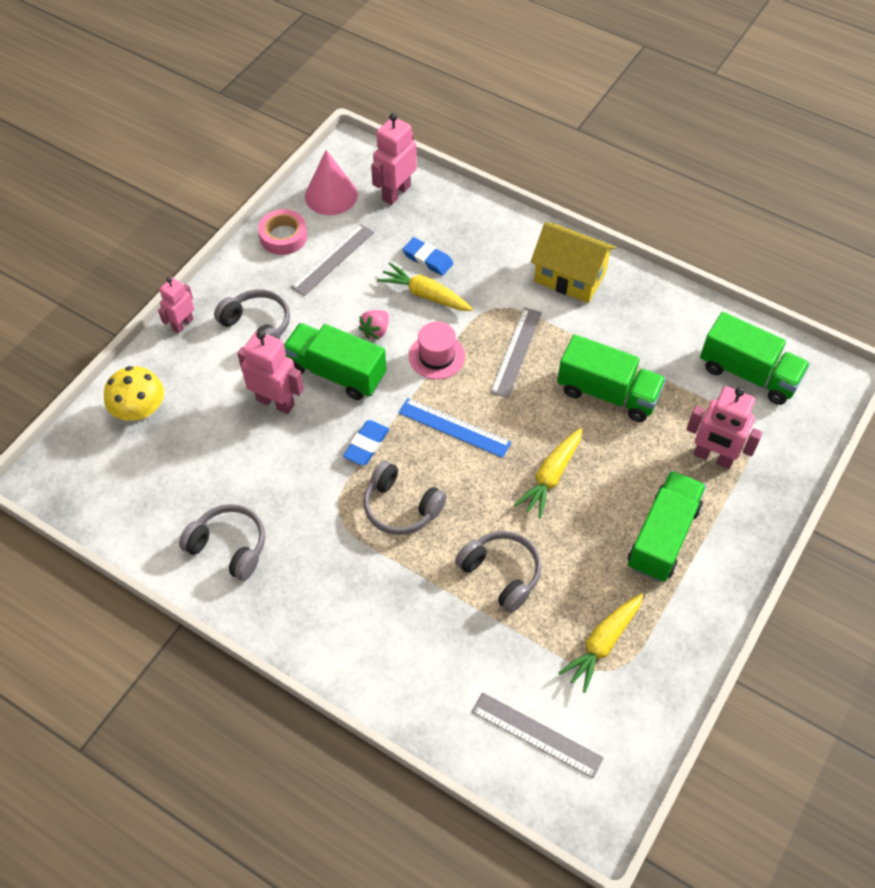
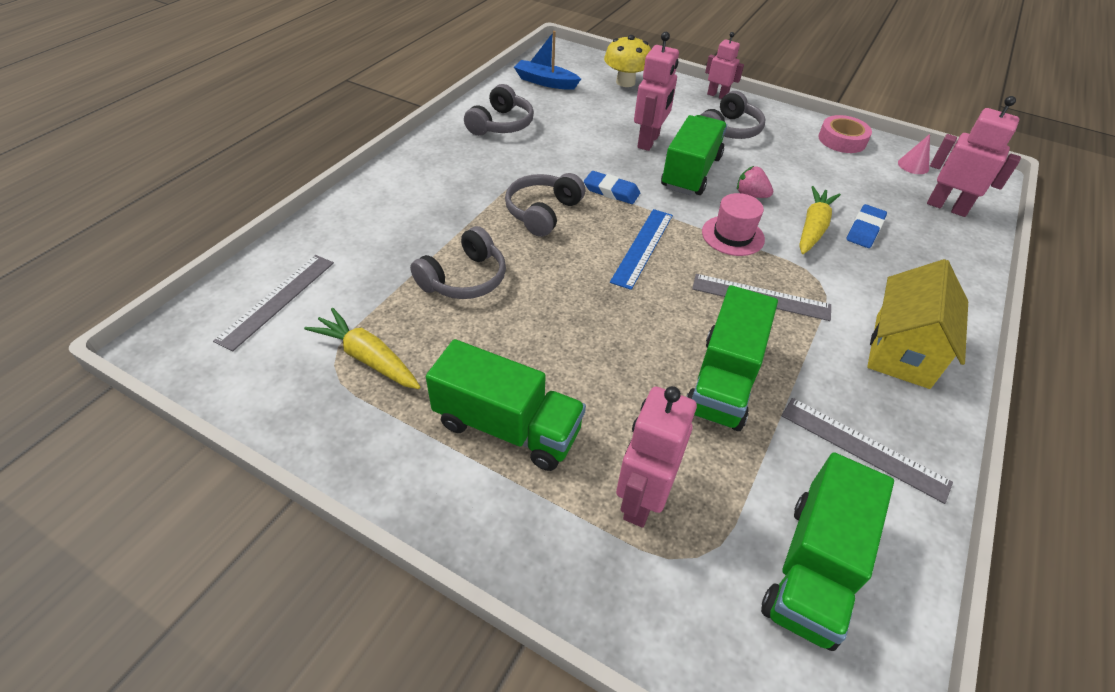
camera: 85 degrees right, 10 degrees down
grey ruler [290,224,374,296] -> grey ruler moved to [781,398,953,504]
pink cone [305,150,357,215] -> pink cone [898,134,930,174], size x0.54
yellow carrot [514,428,582,519] -> none
none -> blue boat [514,31,581,90]

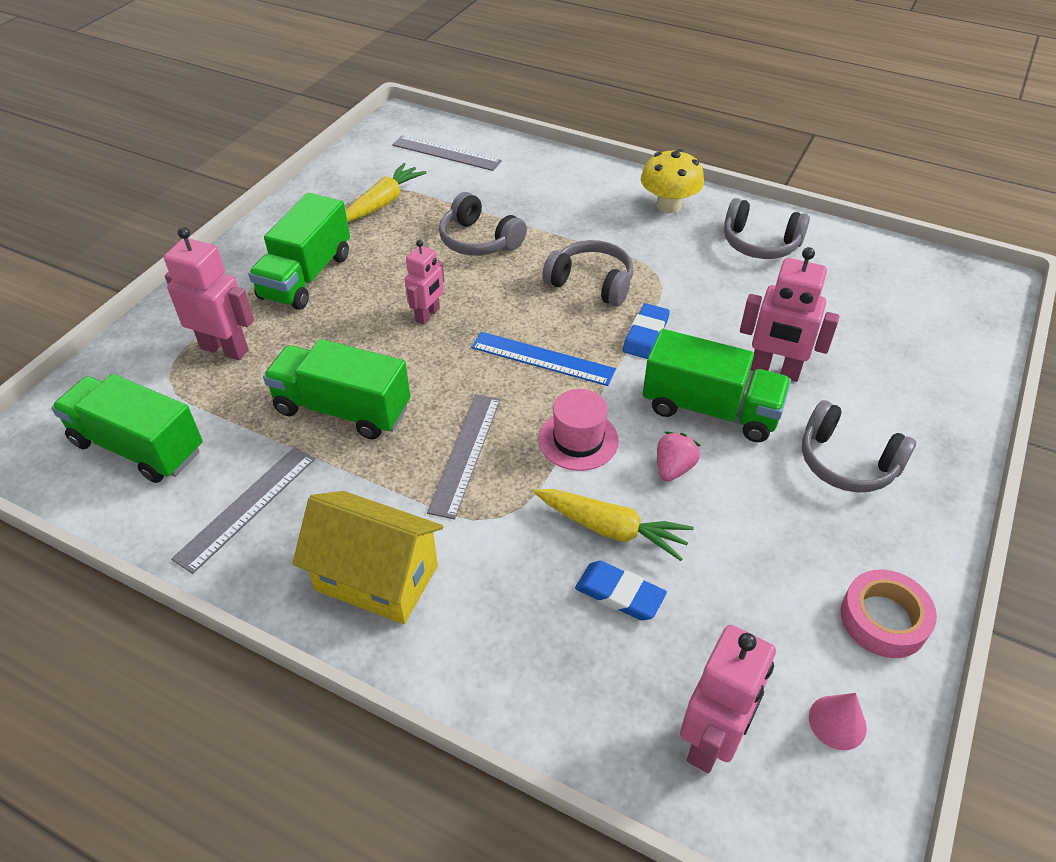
camera: 90 degrees right, 0 degrees up
blue boat [514,31,581,90] -> none
yellow mushroom [604,35,651,87] -> yellow mushroom moved to [641,149,704,213]
pink robot [705,32,744,99] -> pink robot moved to [404,240,444,325]

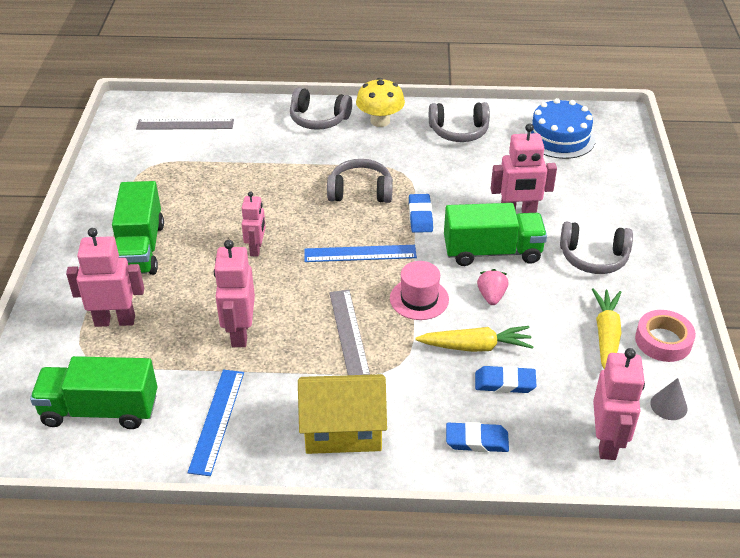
camera: 25 degrees left, 5 degrees down
grey ruler [171,447,315,574] -> blue ruler [187,370,244,476]
green truck [263,339,410,440] -> pink robot [214,240,255,347]
yellow carrot [345,163,427,222] -> yellow carrot moved to [592,288,622,370]
grey headphones [439,192,527,256] -> grey headphones moved to [290,87,352,130]
pink cone [809,693,867,750] -> grey cone [650,378,688,420]
none -> blue eraser [446,422,509,452]
none -> blue cake [525,98,596,159]

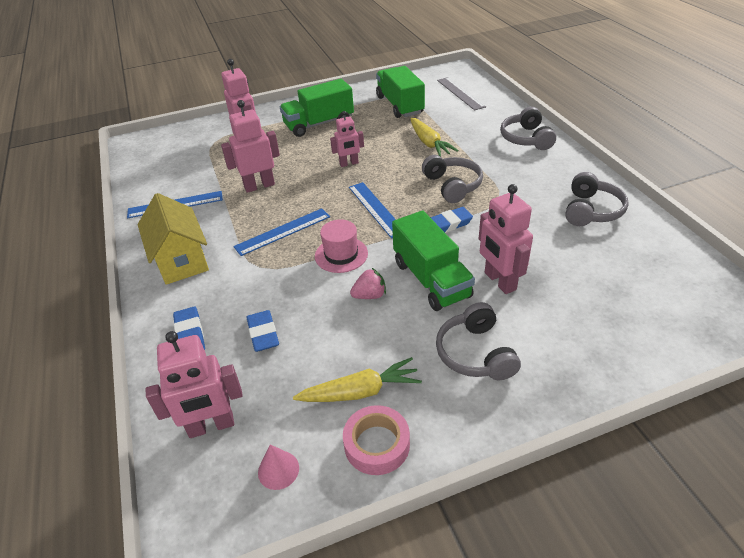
camera: 70 degrees right, 0 degrees up
green truck [30,356,157,429] -> green truck moved to [376,66,425,118]
grey ruler [329,290,370,375] -> blue ruler [233,208,330,256]
yellow mushroom [356,78,405,127] -> none
yellow carrot [415,326,534,352] -> yellow carrot moved to [410,118,459,156]
grey headphones [429,102,490,142] -> grey headphones turned 135 degrees counterclockwise [565,172,629,226]
blue cake [525,98,596,159] -> none
grey cone [650,378,688,420] -> pink cone [258,445,299,490]

